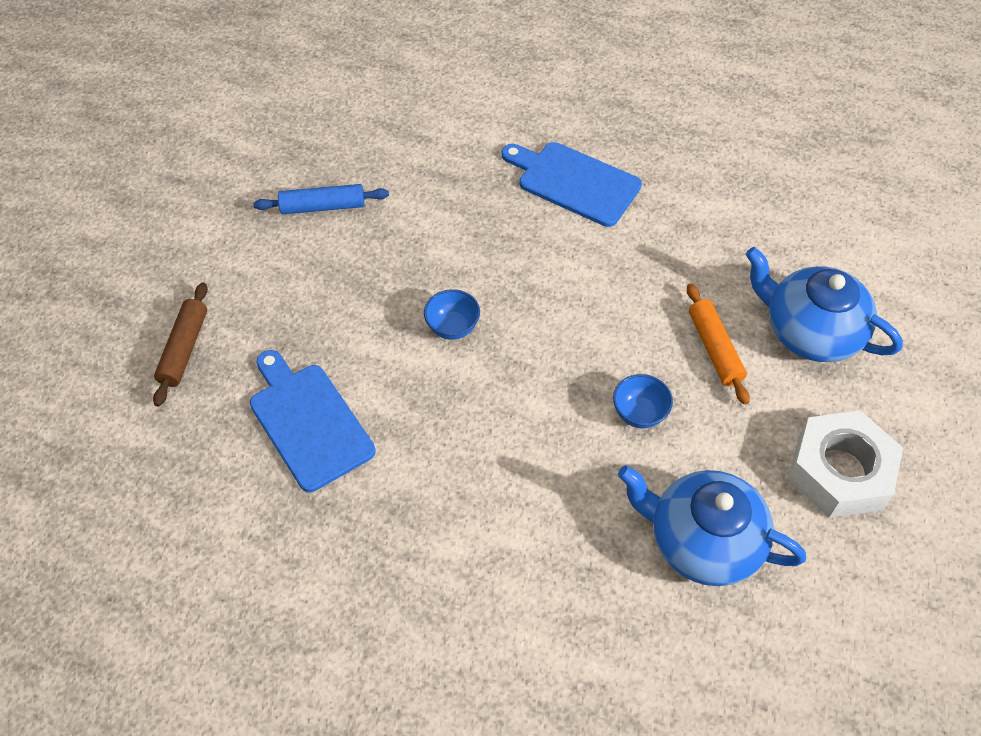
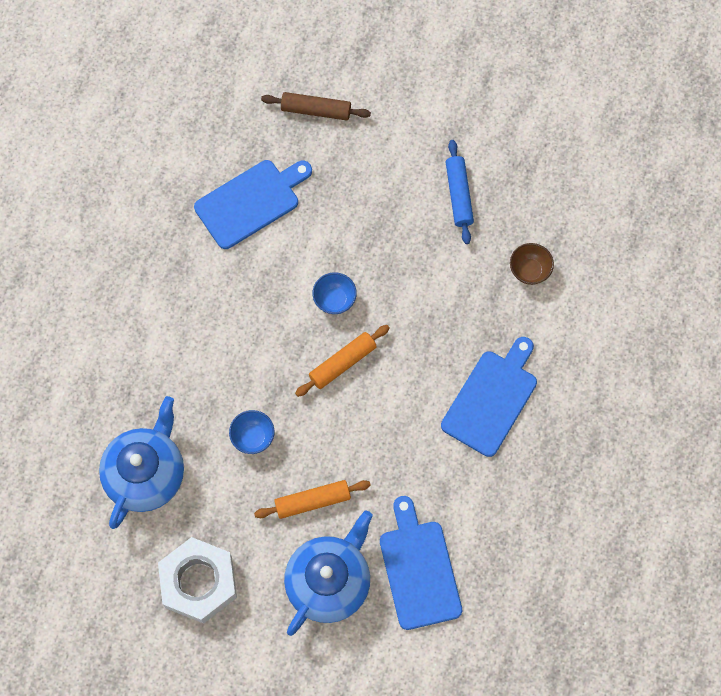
camera: 90 degrees right, 15 degrees up
none -> orange rolling pin [295,325,390,397]
none -> blue cutting board [380,496,462,630]
none -> brown bowl [510,243,554,285]

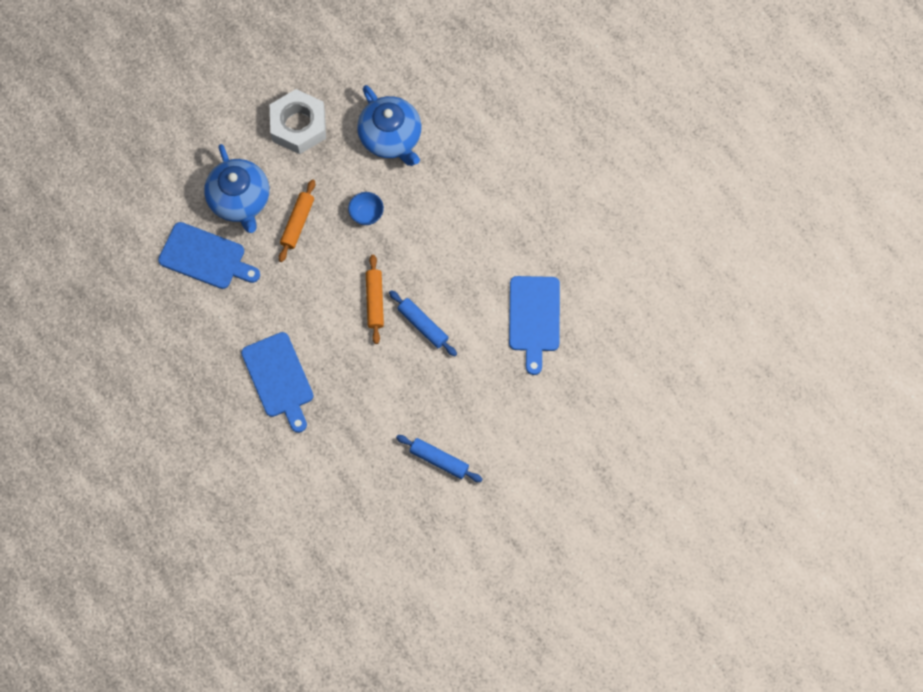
camera: 125 degrees right, 0 degrees up
brown rolling pin [261,92,371,120] -> none
blue bowl [312,272,357,314] -> blue rolling pin [389,290,457,356]
brown bowl [510,243,554,285] -> none

